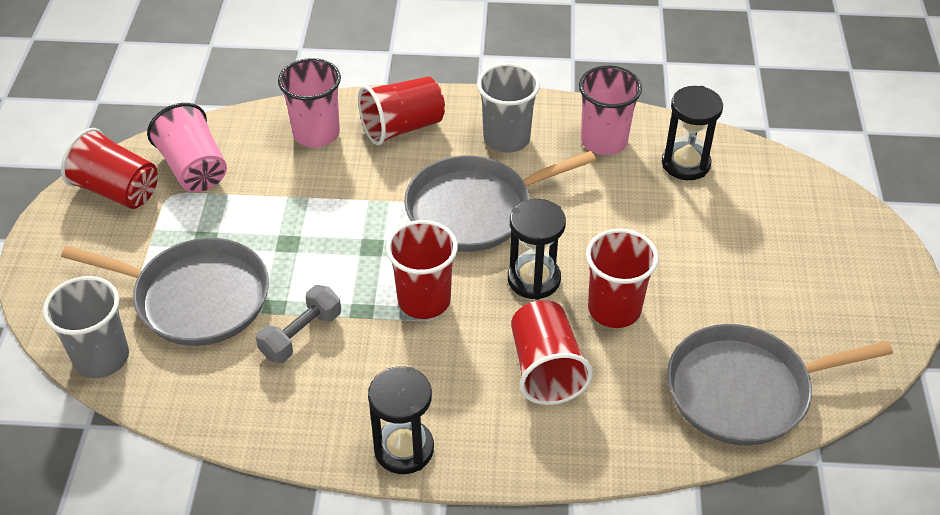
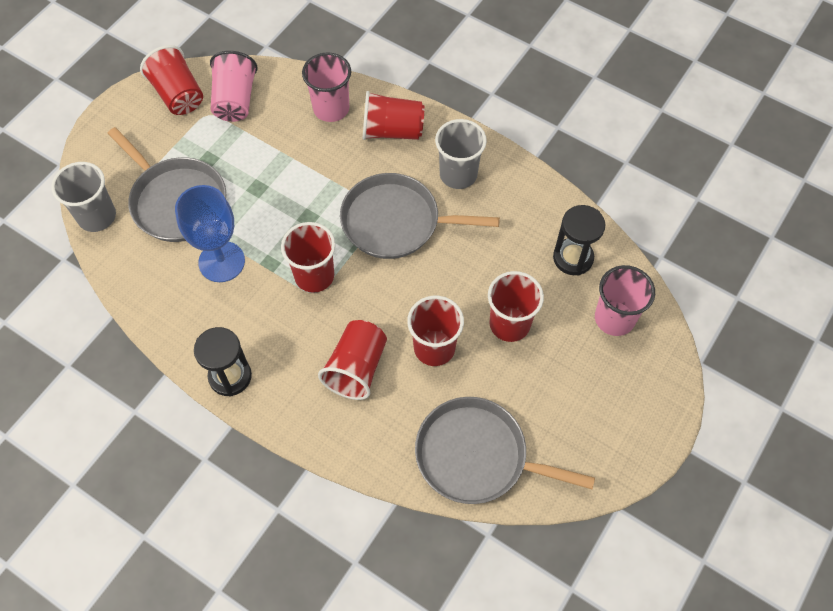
camera: 30 degrees right, 15 degrees up
grey dumbbell [256,285,341,363] -> blue goblet [175,185,245,282]
black hourglass [508,199,566,300] -> none
pink cup [579,66,642,155] -> pink cup moved to [595,265,655,336]
none -> red cup [488,271,544,342]

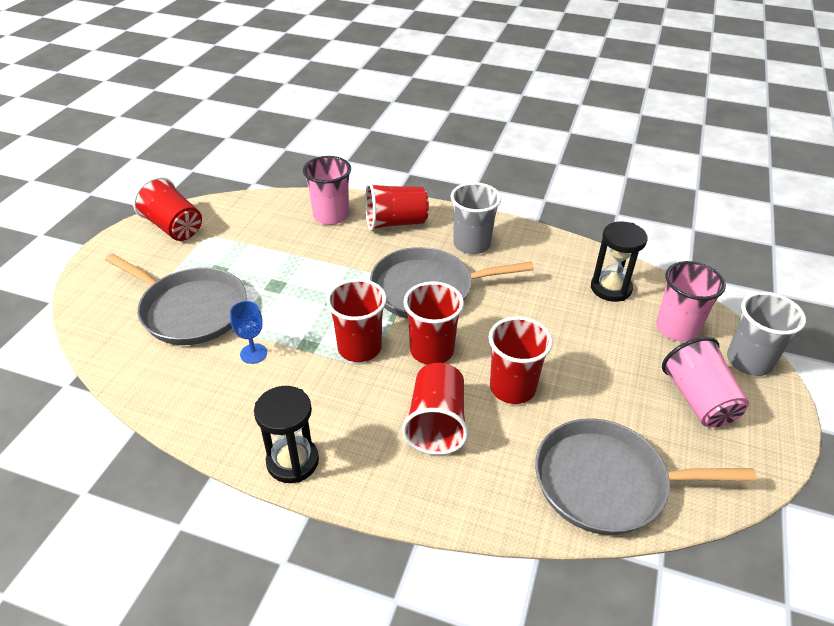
camera: 15 degrees left, 20 degrees down
grey cup [51,162,116,232] -> grey cup moved to [727,292,806,376]
blue goblet [175,185,245,282] -> blue goblet [230,301,267,364], size x0.52
pink cup [210,51,258,122] -> pink cup moved to [662,337,749,427]
red cup [488,271,544,342] -> red cup moved to [404,281,464,365]

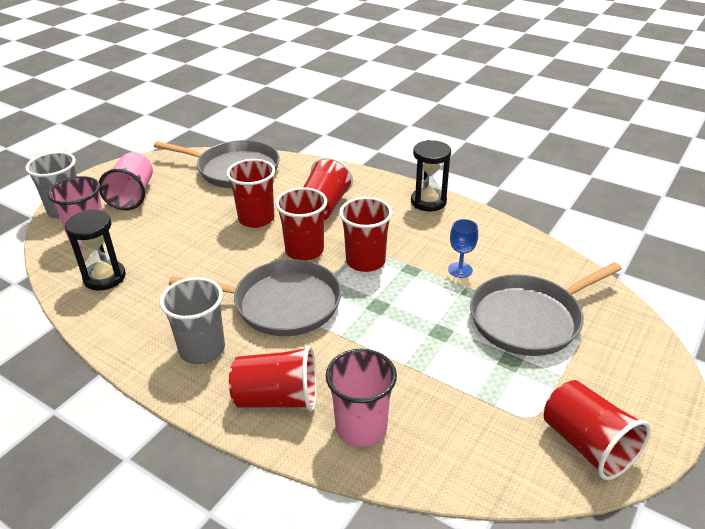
camera: 165 degrees left, 5 degrees down
grey pan [105,253,247,345] -> grey pan turned 75 degrees counterclockwise [470,262,622,356]

